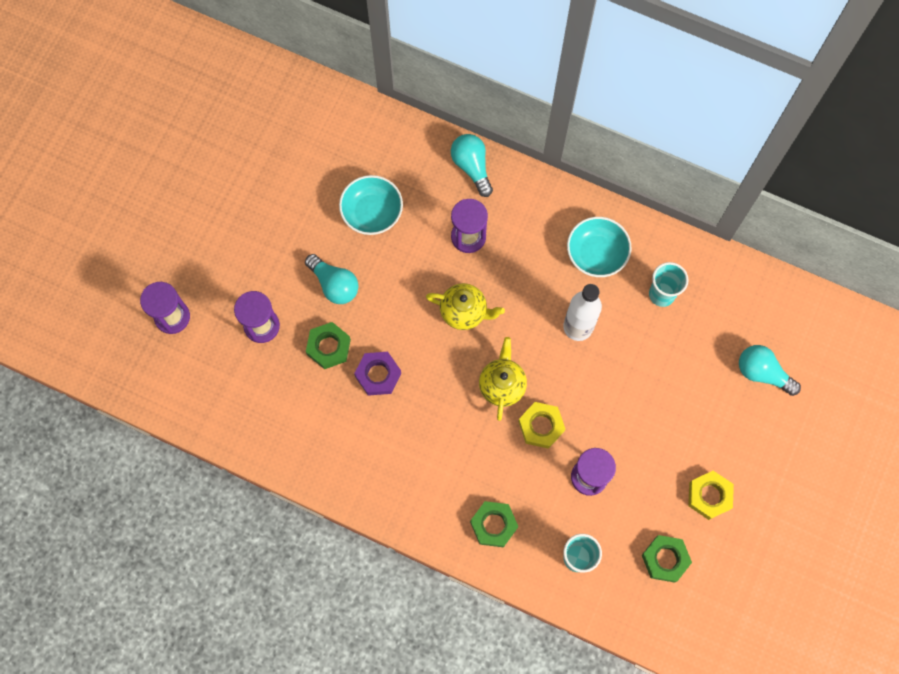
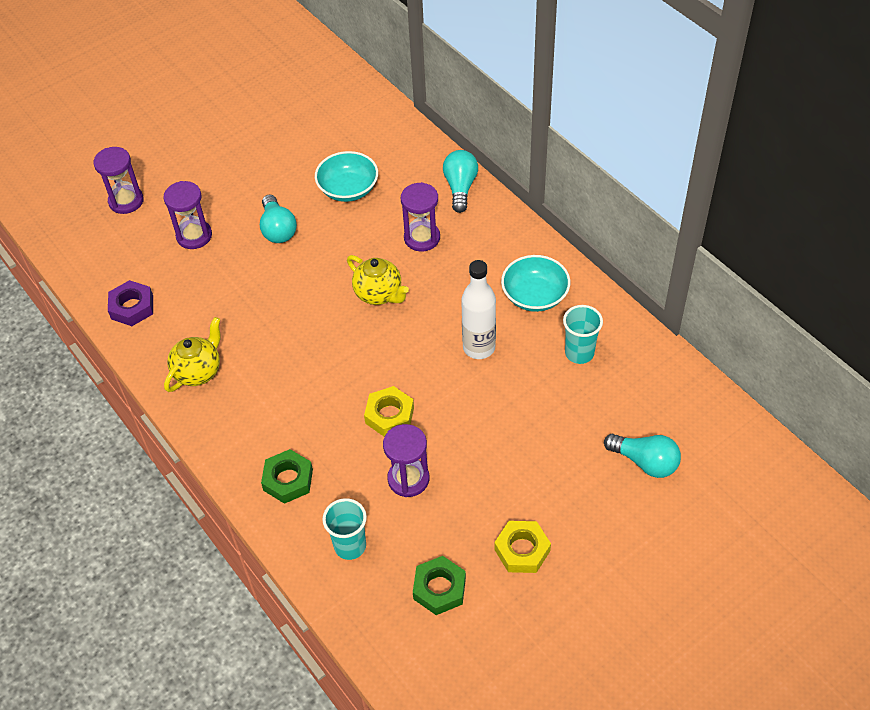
camera: 30 degrees right, 20 degrees down
green nut [306,322,351,369] -> none
purple nut [354,352,401,396] -> purple nut moved to [108,280,153,326]
yellow teapot [479,337,527,421] -> yellow teapot moved to [164,317,221,392]
turquoise light bulb [739,345,801,396] -> turquoise light bulb turned 150 degrees clockwise [604,434,681,478]

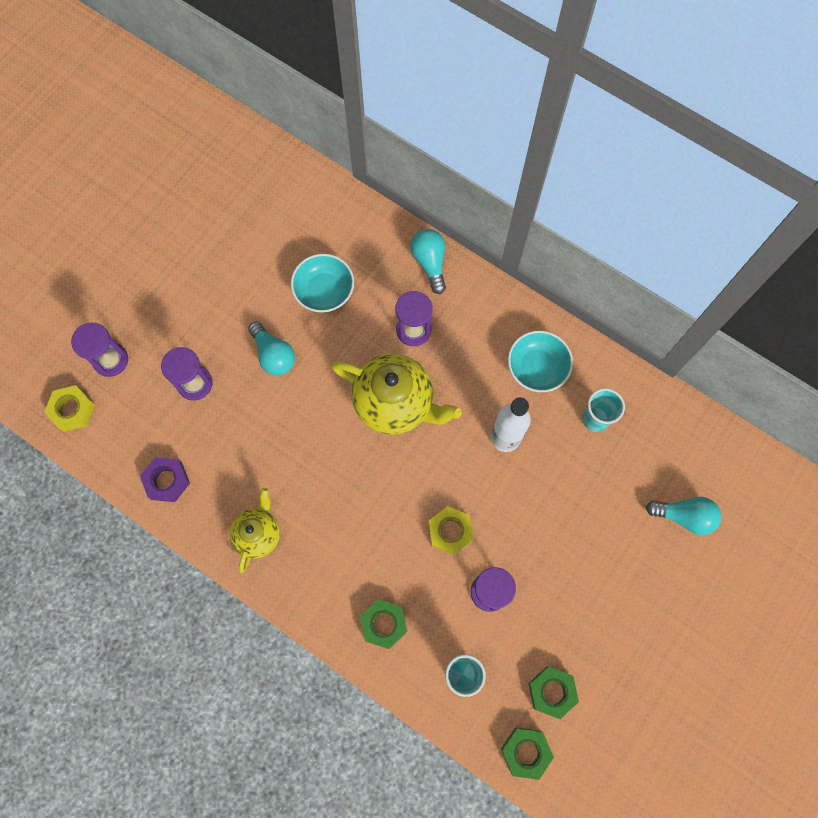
camera: 20 degrees left, 20 degrees up
yellow teapot [347,255,409,305] -> yellow teapot [331,353,462,435], size x1.70
yellow nut [494,521,551,573] -> yellow nut moved to [44,385,95,432]
none -> green nut [501,727,554,780]

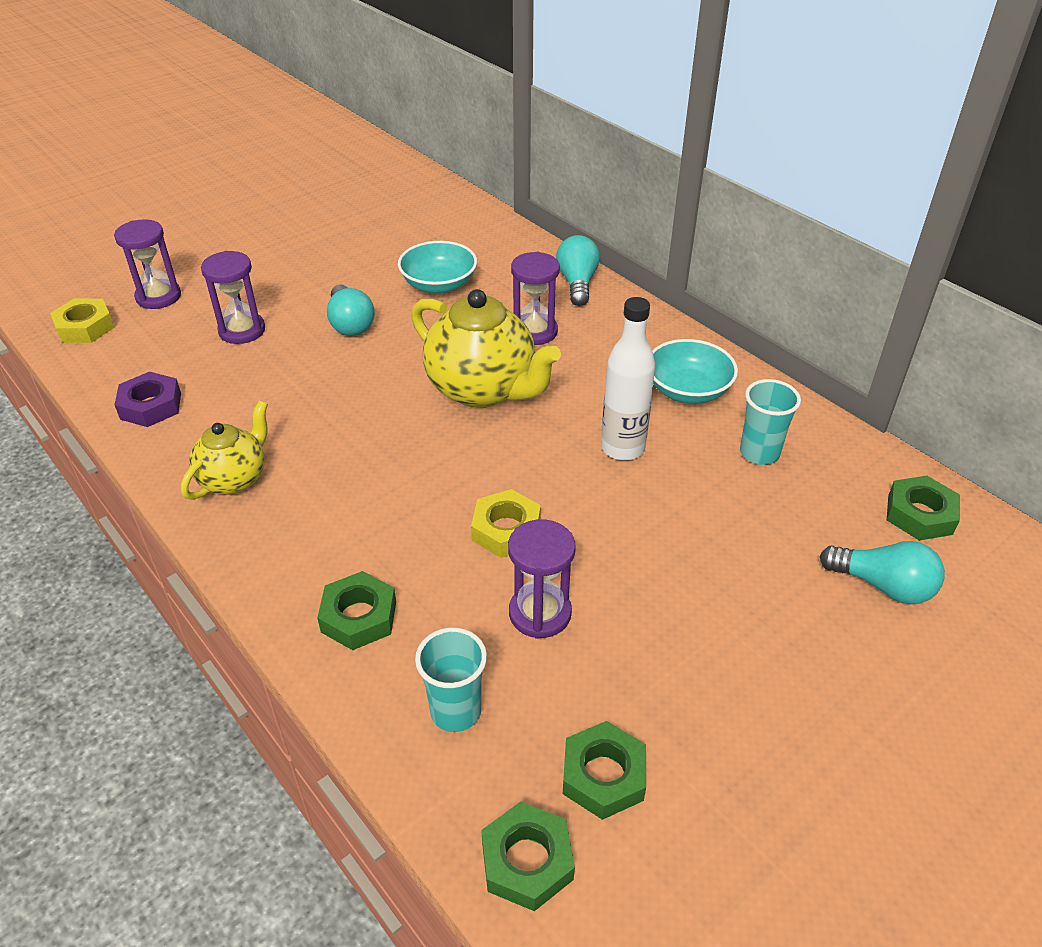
camera: 15 degrees right, 30 degrees down
none -> green nut [887,476,960,541]

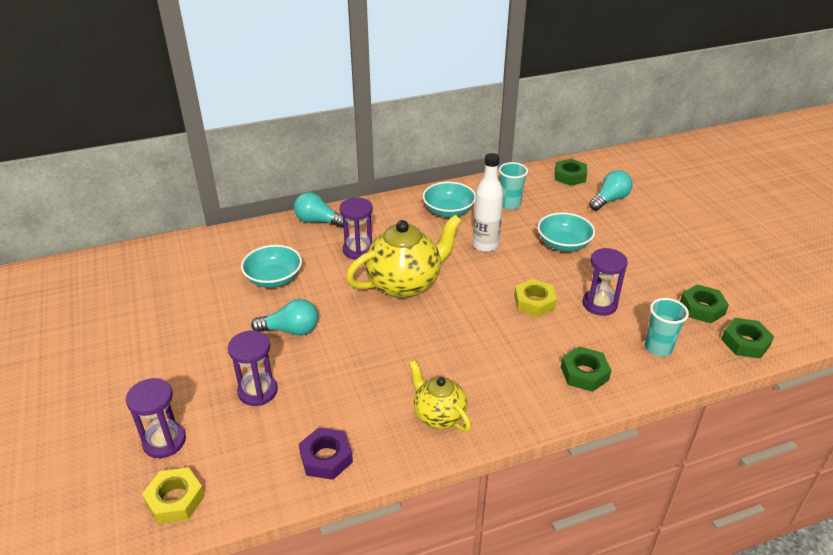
camera: 70 degrees left, 5 degrees down
none -> turquoise bowl [537,212,595,252]

